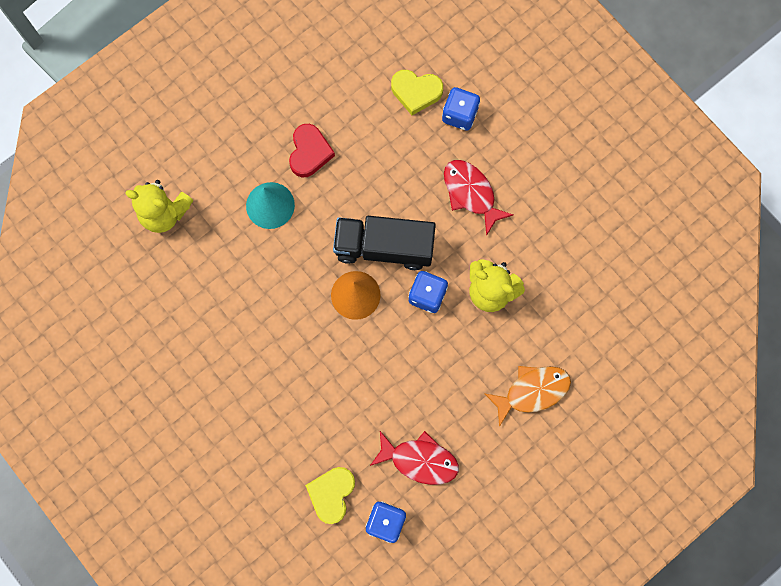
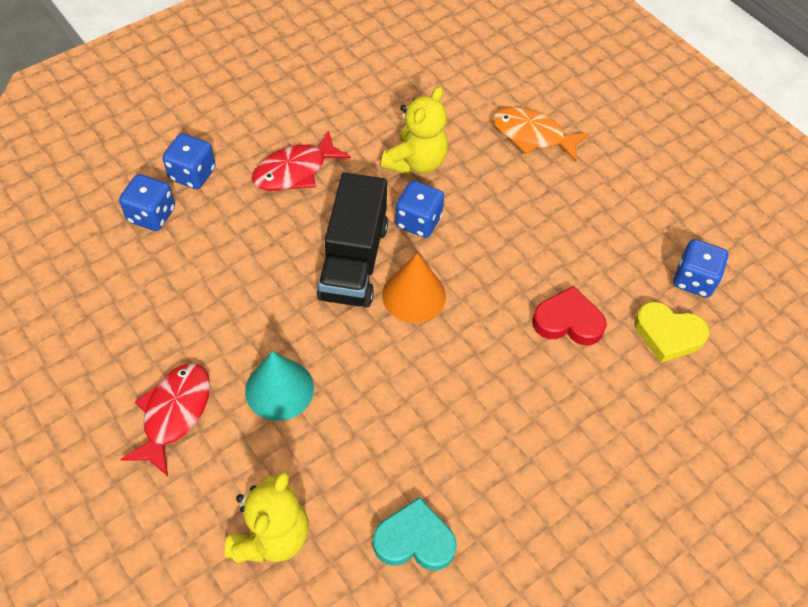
camera: 90 degrees left, 20 degrees down
red heart [289,124,335,177] -> red heart moved to [532,286,607,345]
red fish [370,431,459,485] -> red fish moved to [120,363,210,476]
yellow heart [391,70,443,115] -> blue dice [119,174,175,231]
orange fish [484,366,571,427] -> orange fish turned 45 degrees counterclockwise [493,107,589,162]
none -> turquoise heart [373,497,457,571]

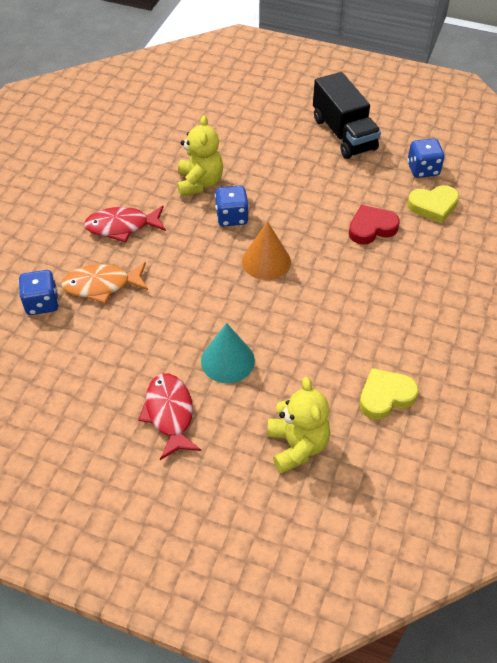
camera: 30 degrees left, 5 degrees down
blue dice [162,133,216,189] -> none
red fish [252,130,351,191] -> red fish turned 60 degrees clockwise [84,206,166,242]
black truck [316,173,388,308] -> black truck moved to [313,72,381,159]
turquoise heart [373,497,457,571] -> yellow heart [359,368,419,420]
orange fish [493,107,589,162] -> orange fish moved to [61,262,148,304]

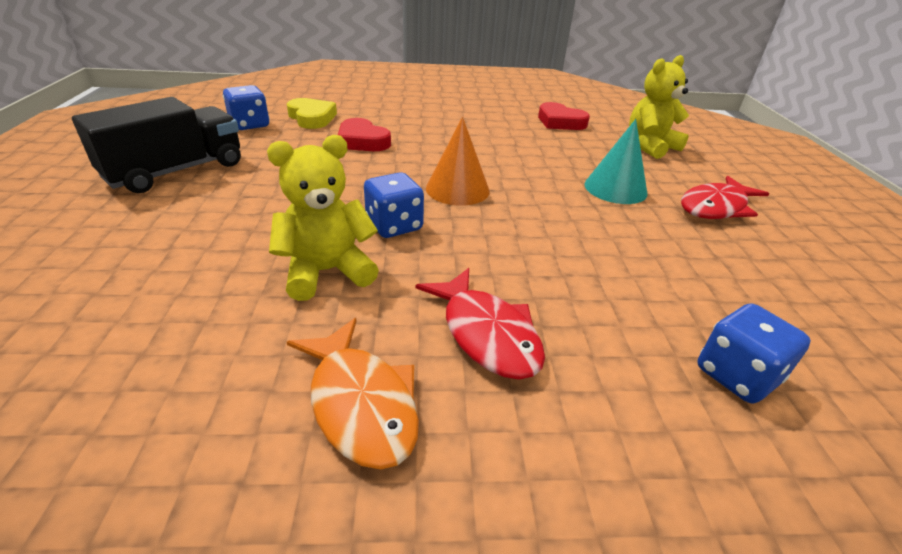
camera: 115 degrees left, 15 degrees down
orange fish [61,262,148,304] -> orange fish moved to [287,318,419,469]
yellow heart [359,368,419,420] -> red heart [538,102,590,130]

